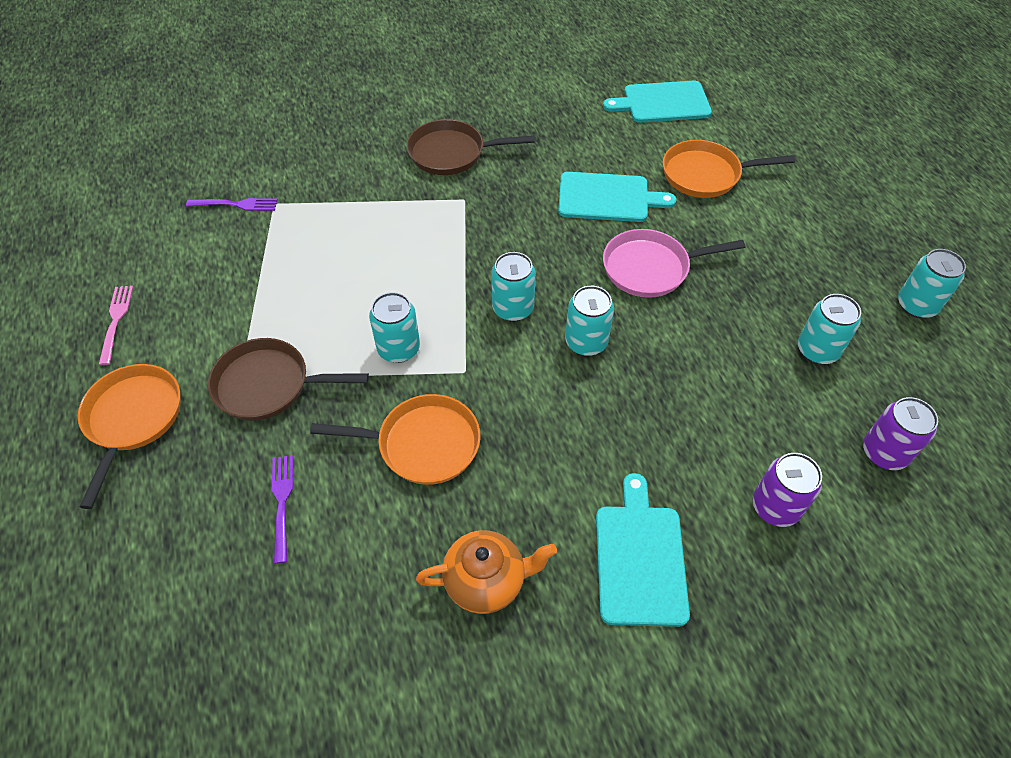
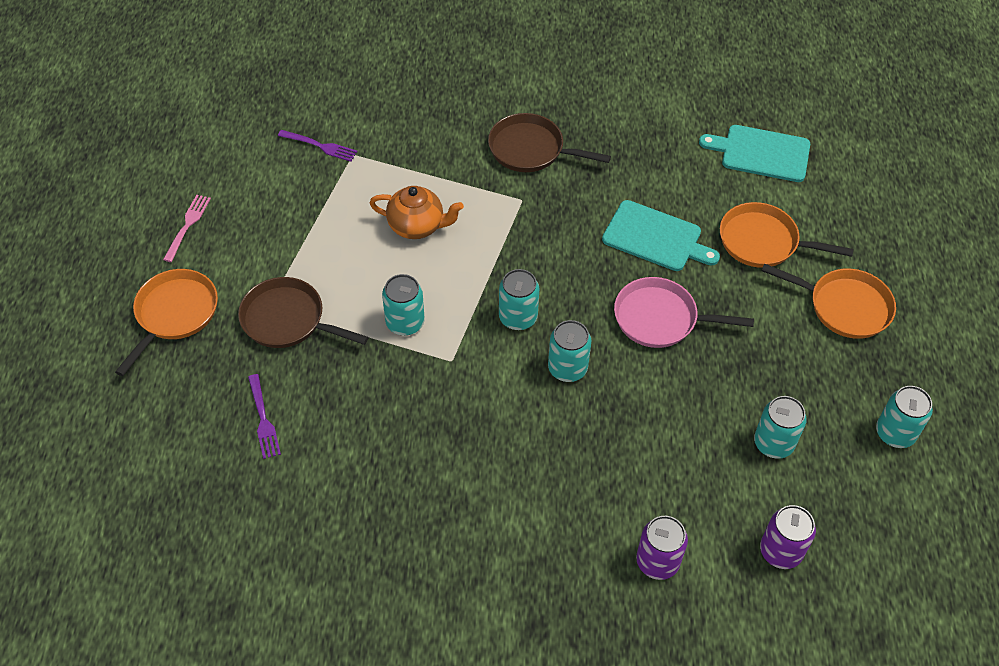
camera: 20 degrees right, 0 degrees up
purple fork [272,455,293,564] -> purple fork turned 150 degrees clockwise [248,374,281,459]
orange pan [310,394,480,485] -> orange pan moved to [761,263,896,339]
orange teapot [416,530,557,614] -> orange teapot moved to [370,186,464,239]
turquoise cutting board [596,473,690,627] -> none

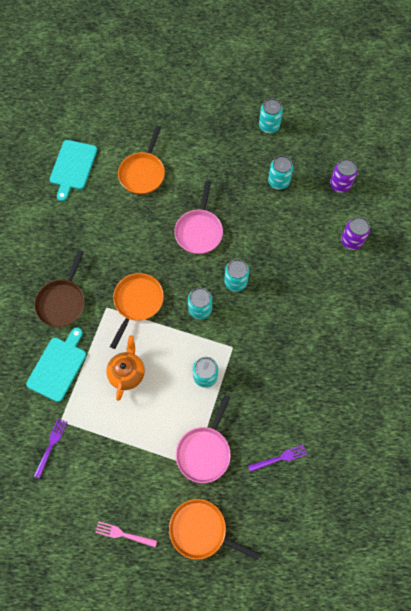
camera: 90 degrees left, 15 degrees up
brown pan [238,277,369,348] -> pink pan [176,395,231,483]
turquoise cutting board [602,200,720,271] -> turquoise cutting board moved to [26,328,86,402]
orange pan [761,263,896,339] -> orange pan moved to [110,273,164,349]

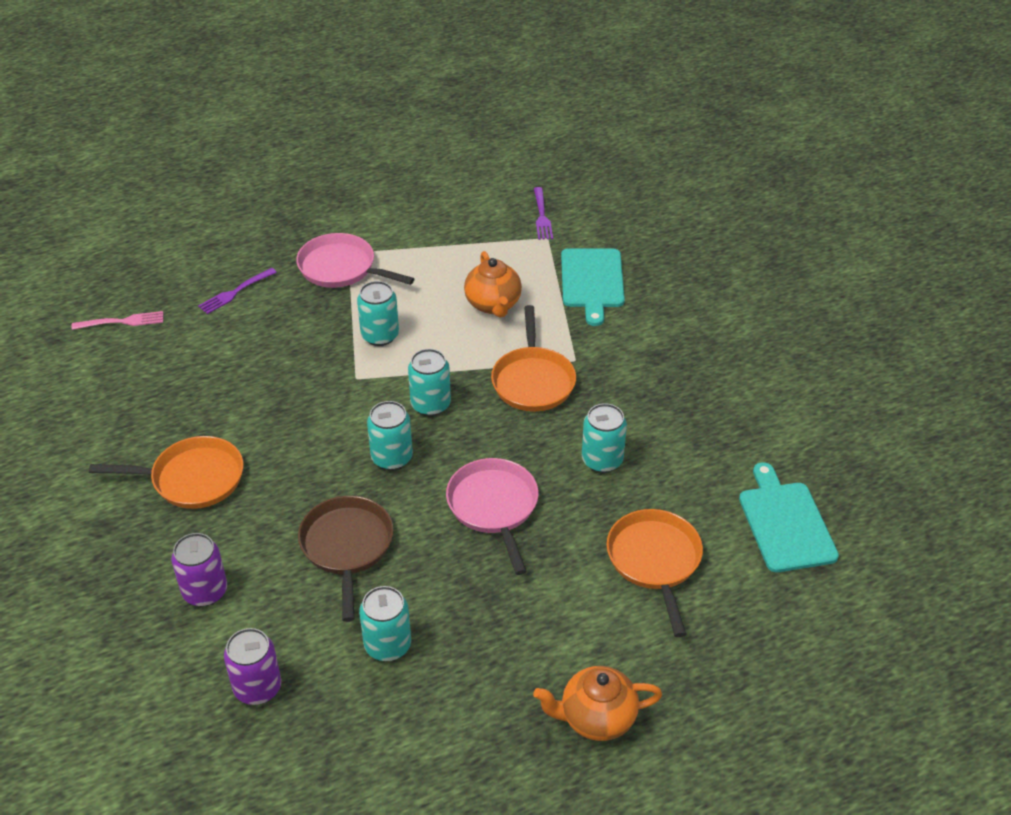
camera: 155 degrees right, 25 degrees down
brown pan [34,250,85,327] -> brown pan moved to [298,496,393,622]
pink fork [95,521,157,547] -> pink fork moved to [72,311,163,330]
orange pan [169,499,261,560] -> orange pan moved to [89,436,243,509]
pink pan [176,395,231,483] -> pink pan turned 60 degrees counterclockwise [296,233,415,288]
turquoise can [259,98,283,133] -> turquoise can moved to [582,403,627,473]
none -> orange teapot [533,666,662,741]

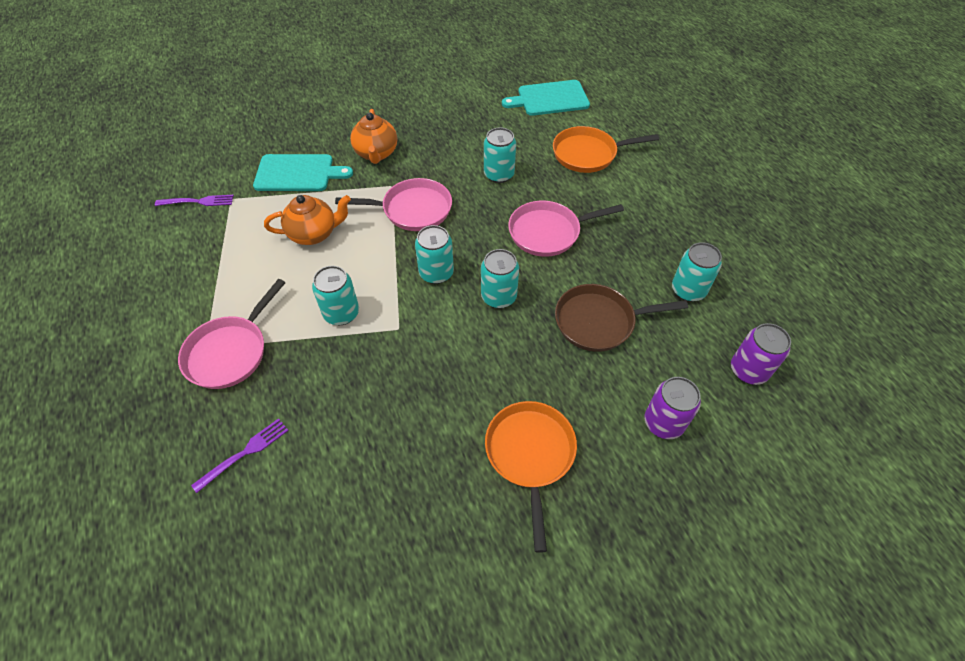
camera: 90 degrees left, 10 degrees up
pink fork [72,311,163,330] -> none
purple fork [198,268,277,314] -> purple fork turned 90 degrees counterclockwise [191,418,289,493]
orange pan [491,305,576,412] -> pink pan [335,178,452,231]
orange teapot [533,666,662,741] -> orange teapot moved to [350,109,397,164]

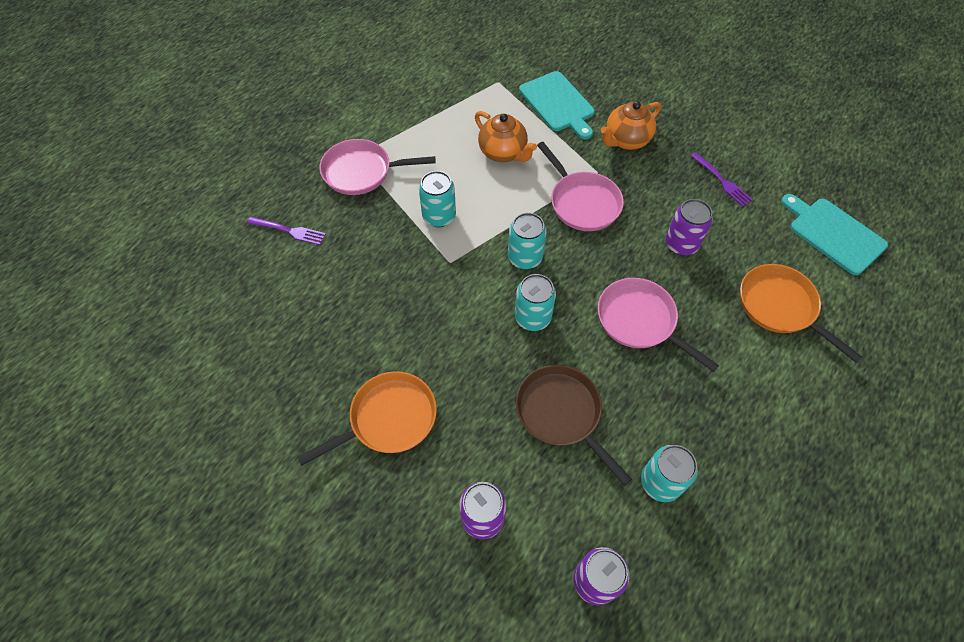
camera: 60 degrees right, 5 degrees up
purple fork [155,195,234,206] -> purple fork moved to [691,152,753,207]
turquoise can [484,127,516,183] -> purple can [665,199,713,256]

